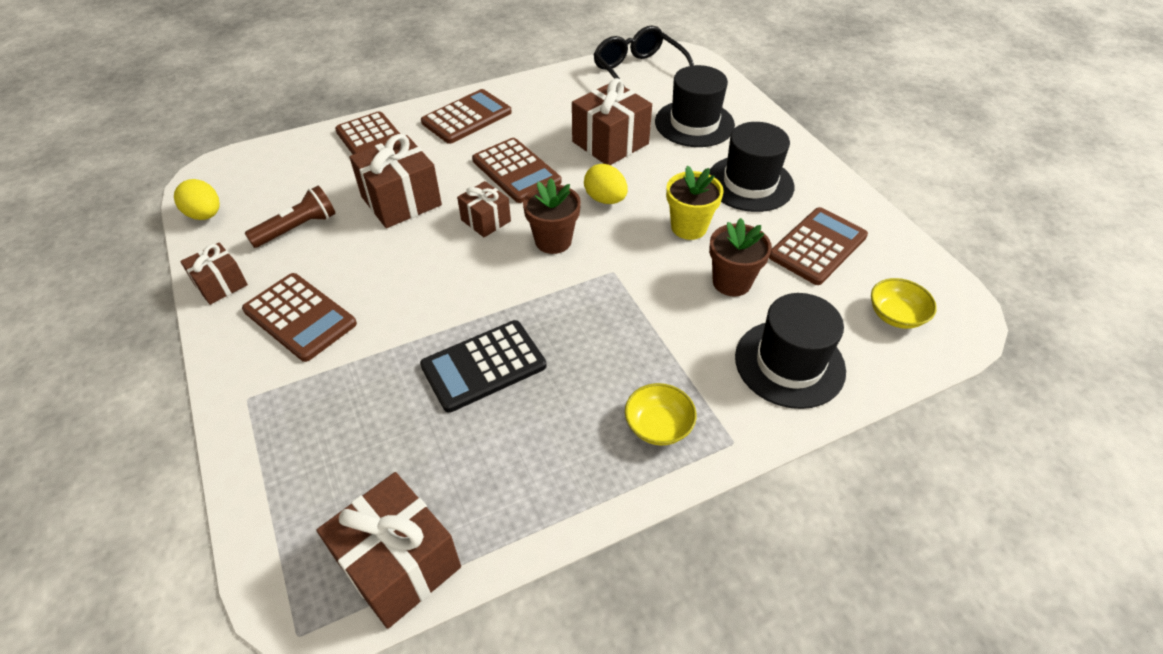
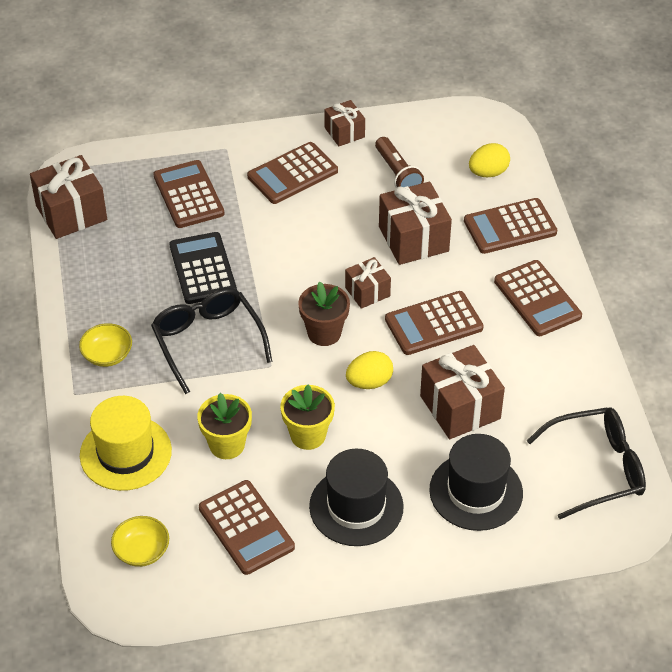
camera: 105 degrees right, 0 degrees up
yellow egg [174,179,220,220] -> yellow egg moved to [469,143,510,177]
brown flower pot [709,218,772,296] -> yellow flower pot [197,393,252,459]
black hat [735,293,846,409] -> yellow hat [80,396,172,491]
none -> black glasses [151,288,272,394]
none -> brown calculator [153,160,224,228]

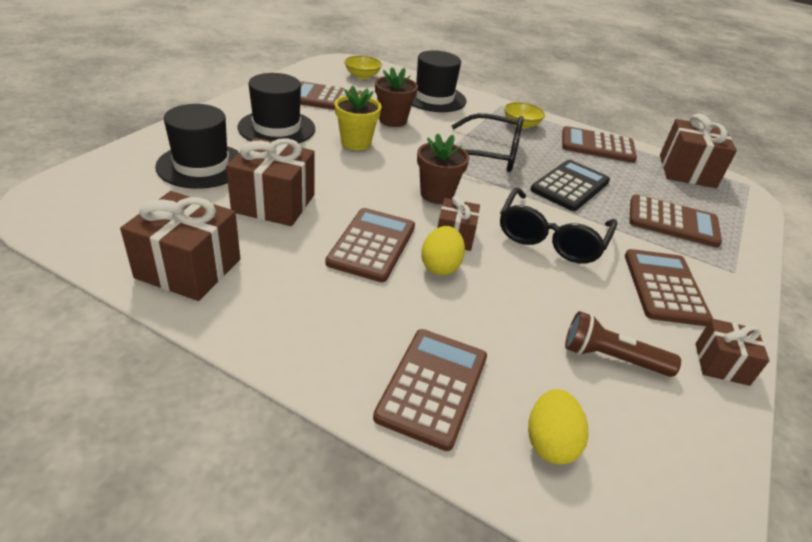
camera: 125 degrees right, 10 degrees down
yellow hat [80,396,172,491] -> black hat [412,50,466,112]
black calculator [169,232,237,304] -> black calculator turned 75 degrees counterclockwise [530,160,610,211]
yellow flower pot [197,393,252,459] -> brown flower pot [375,67,418,127]
yellow egg [346,351,393,389] -> yellow egg moved to [421,226,465,275]
brown gift [379,182,452,265] -> brown gift moved to [120,191,240,301]
brown calculator [494,260,582,336] -> brown calculator moved to [562,126,637,163]
black glasses [526,407,646,519] -> black glasses moved to [500,188,617,264]

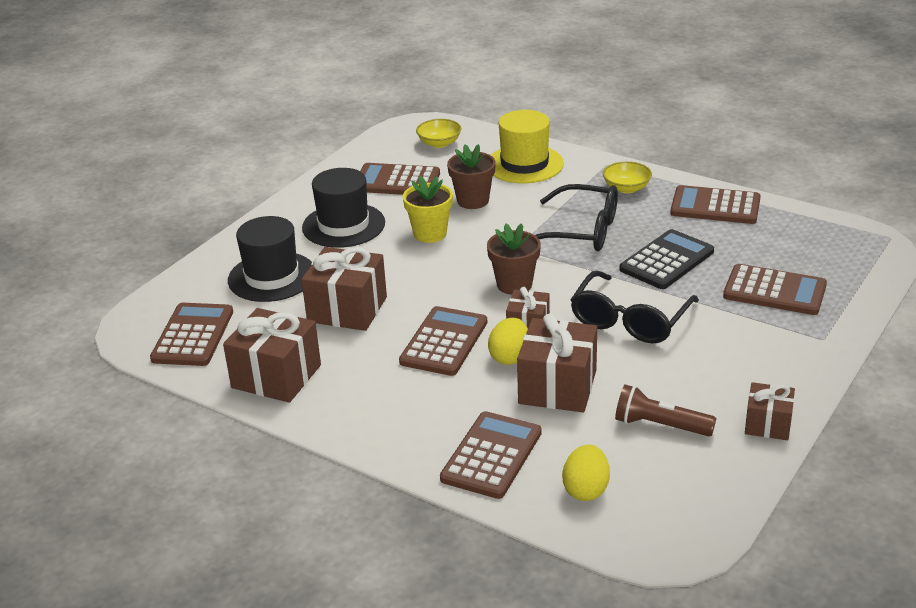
camera: 10 degrees right, 5 degrees down
black hat [412,50,466,112] -> yellow hat [491,110,564,183]
brown calculator [625,249,713,326] -> brown calculator moved to [150,303,233,366]
brown gift [660,113,737,188] -> brown gift moved to [517,313,597,412]

